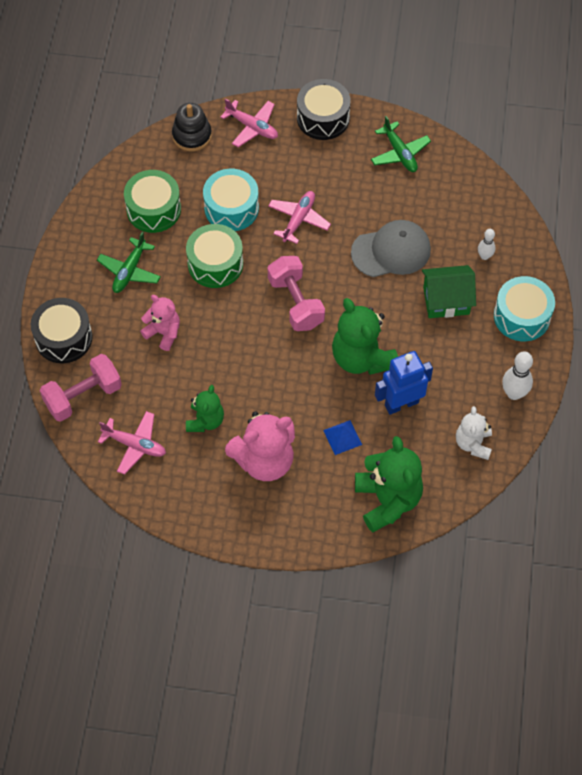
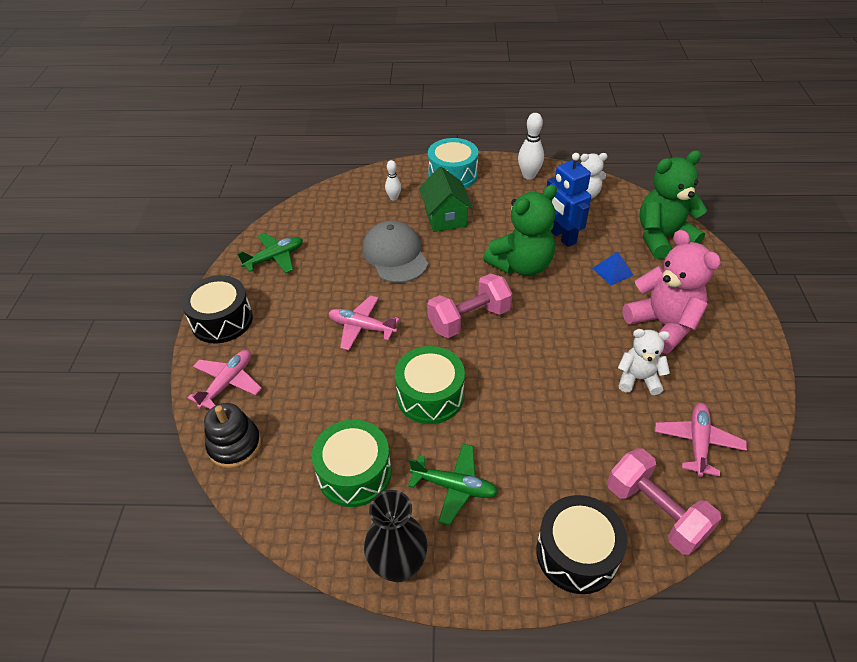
camera: 95 degrees left, 15 degrees down
pink teddy bear [140,295,180,351] -> none
green teddy bear [186,385,224,432] -> white teddy bear [618,329,670,395]
turquoise drum [203,169,259,231] -> none
none -> black vase [364,490,427,582]

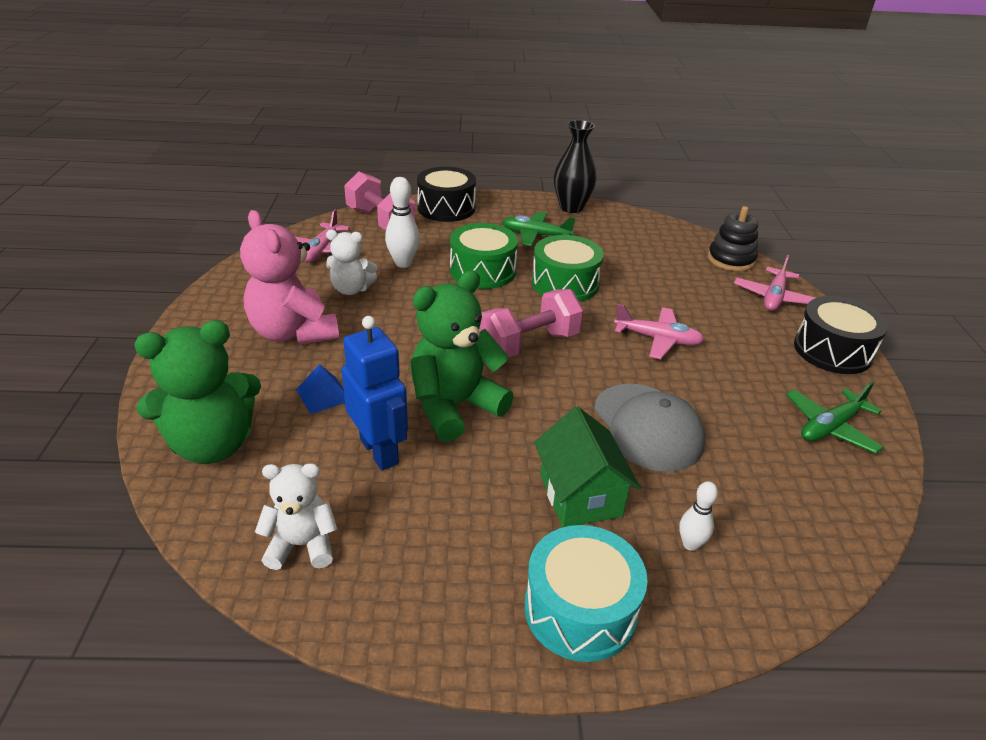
camera: 175 degrees right, 10 degrees down
green drum [312,419,392,507] -> green drum moved to [450,223,518,289]
white bowling pin [518,113,544,180] -> white bowling pin moved to [385,177,420,268]

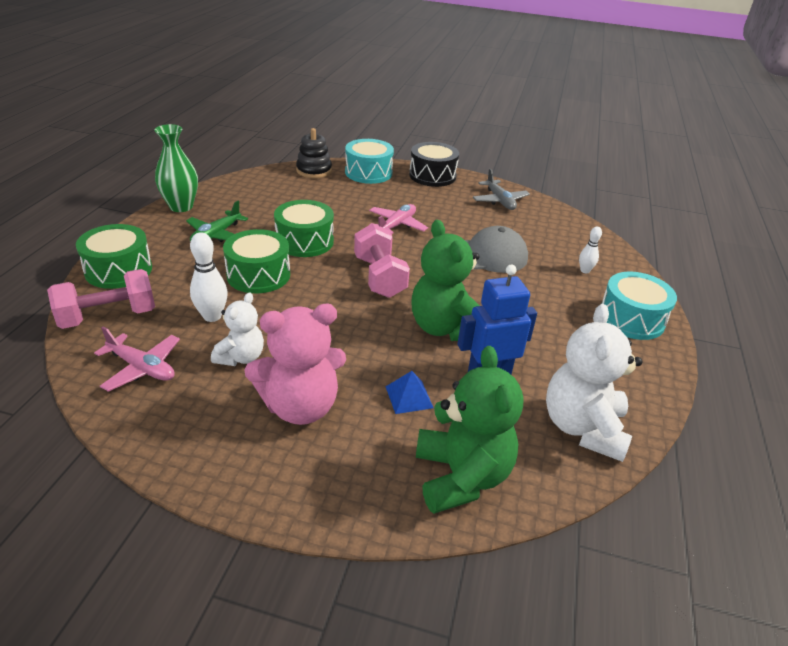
camera: 75 degrees left, 0 degrees up
white teddy bear [255,463,337,570] -> white teddy bear [546,304,643,462], size x1.68
black drum [417,167,476,222] -> green drum [76,224,152,289]
green house [534,407,641,527] -> none
black vase [554,120,597,213] -> green vase [154,124,198,212]
pink plane [734,255,815,311] -> turquoise drum [345,139,394,184]
green plane [786,381,884,454] -> grey plane [473,169,530,210]

